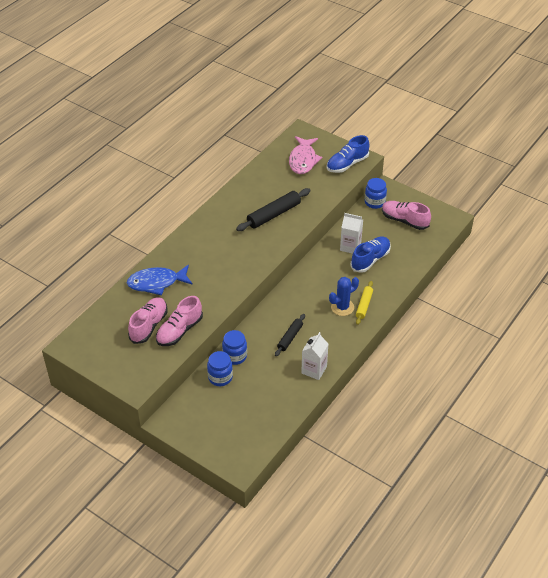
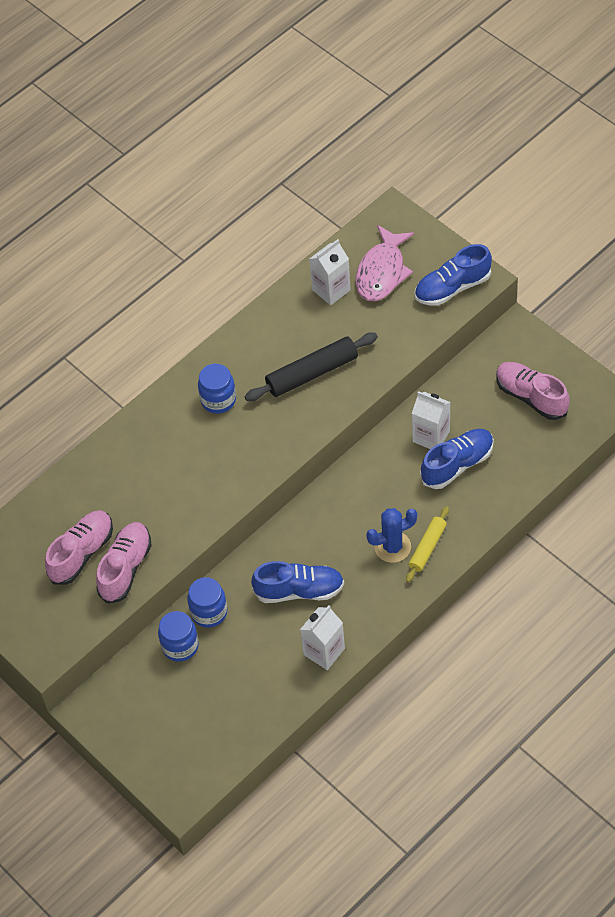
camera: 15 degrees right, 10 degrees up
blue fish [127,265,193,295] -> none
pink shoe [156,296,203,346] -> pink shoe turned 150 degrees clockwise [96,522,152,604]
black rolling pin [275,314,305,356] -> blue shoe [251,561,344,603]
blue jar [365,178,387,209] -> blue jar moved to [198,364,236,414]
none -> white carton [309,239,351,305]

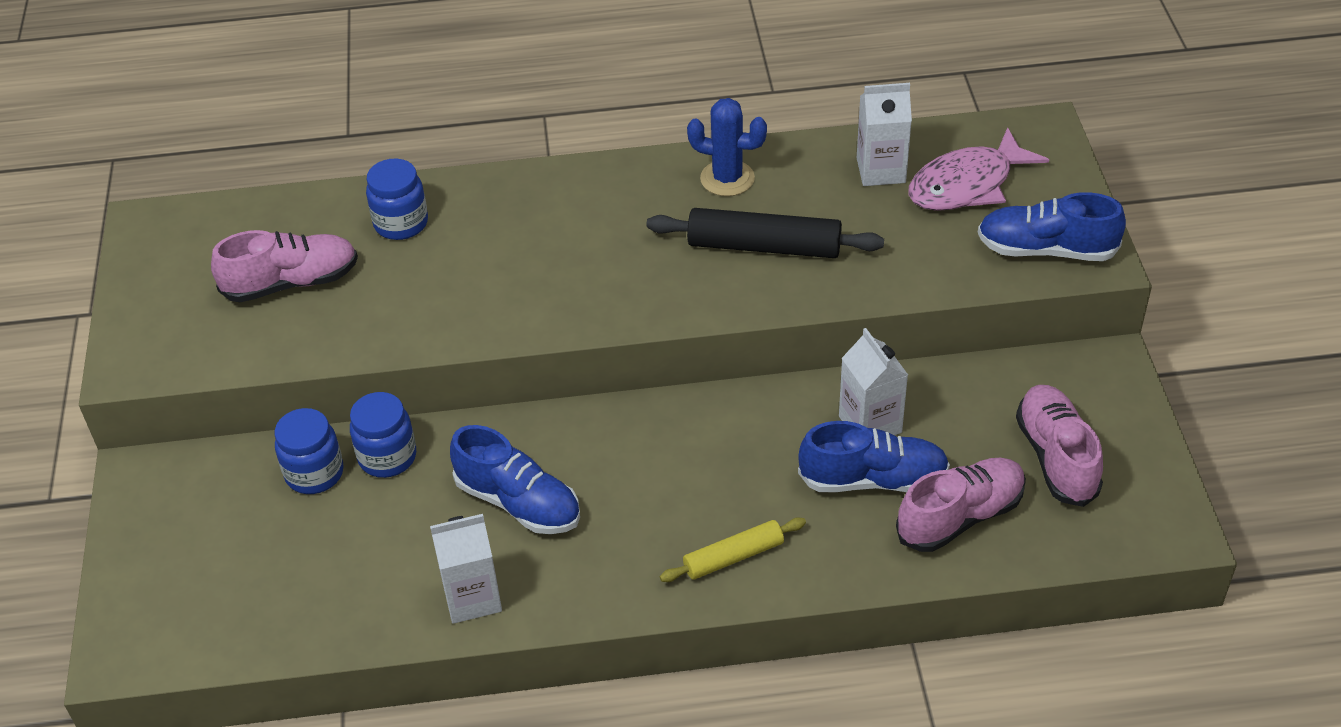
camera: 35 degrees right, 10 degrees down
pink shoe [96,522,152,604] -> pink shoe moved to [896,458,1026,552]
blue jar [198,364,236,414] -> blue jar moved to [366,159,428,240]
blue cactus [366,508,417,563] -> blue cactus moved to [687,98,767,196]

